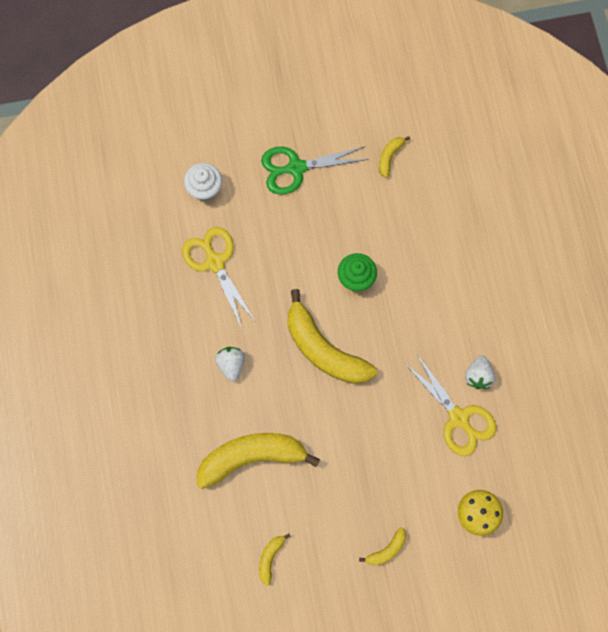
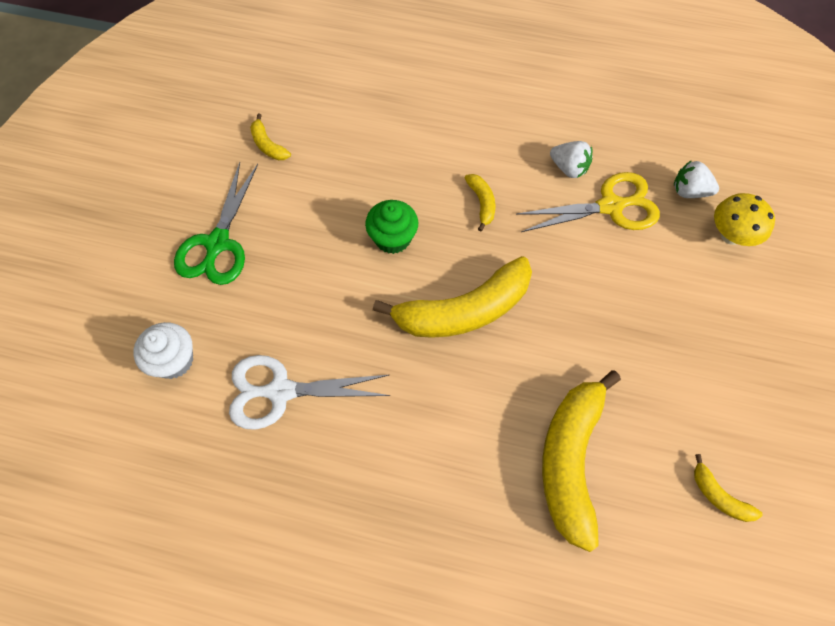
camera: 65 degrees left, 10 degrees down
yellow scissors [182,227,255,328] -> white scissors [229,355,390,430]
white strawberry [215,347,245,382] -> white strawberry moved to [674,160,719,198]
yellow banana [359,527,406,566] -> yellow banana moved to [465,174,495,231]

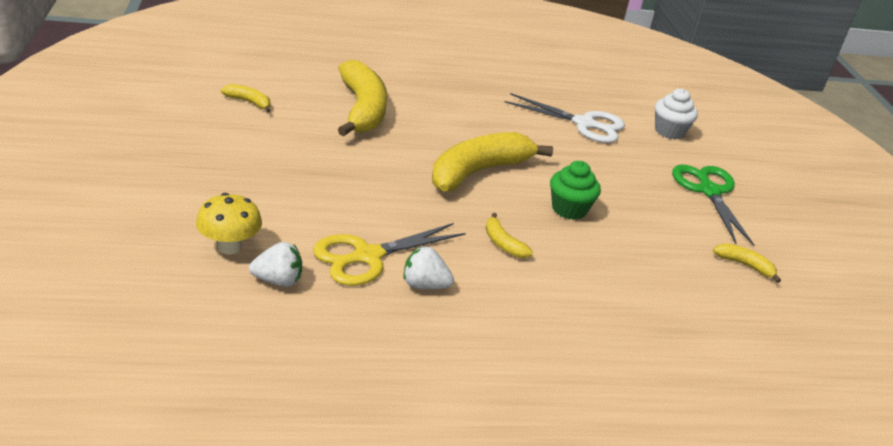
camera: 155 degrees right, 30 degrees down
white scissors [229,355,390,430] -> white scissors turned 45 degrees clockwise [505,93,625,143]

